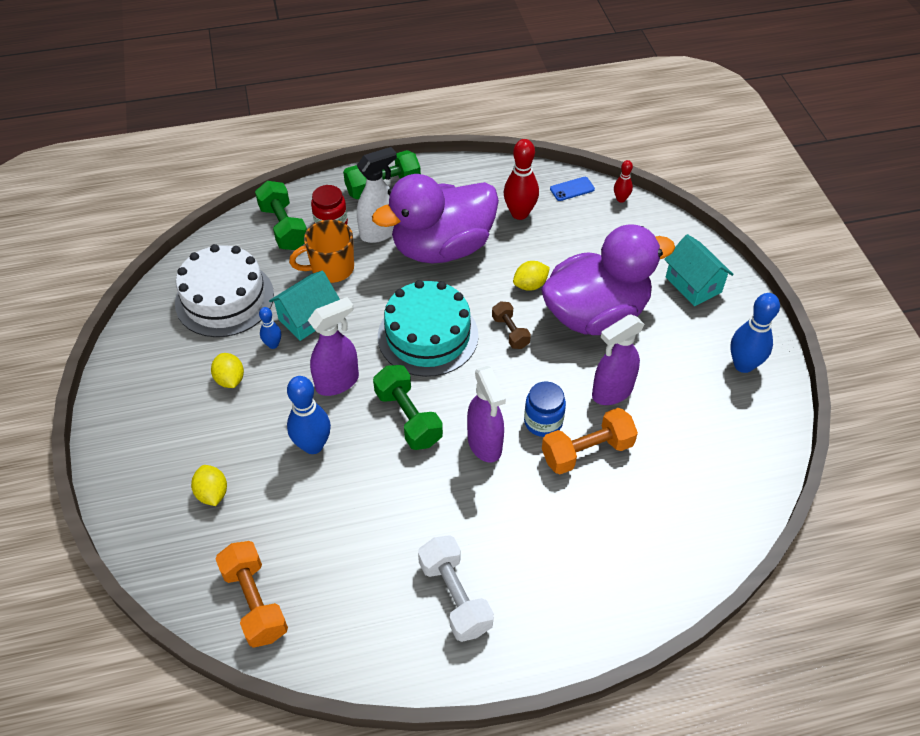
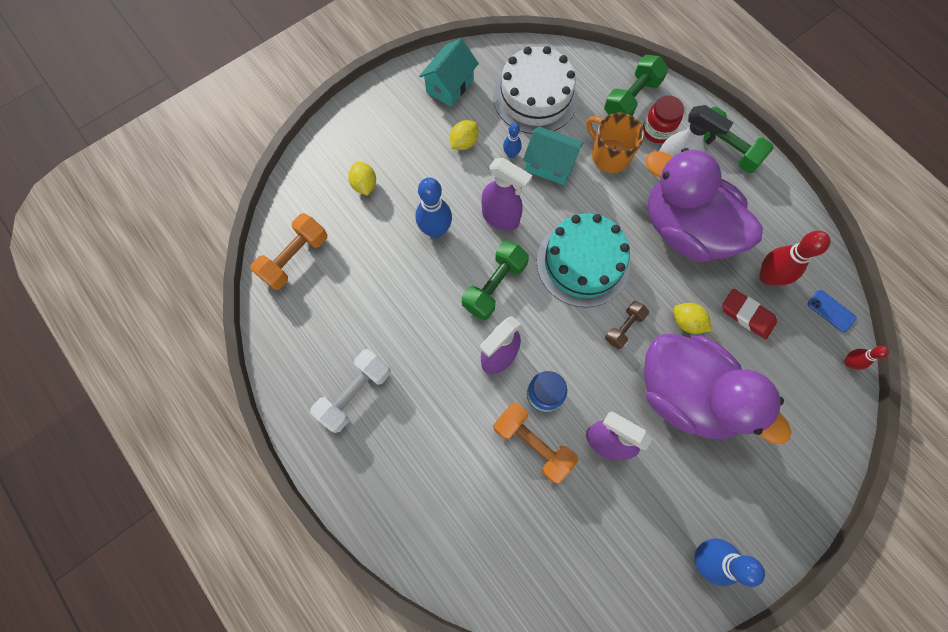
camera: 65 degrees right, 20 degrees up
yellow lemon [191,465,227,506] -> yellow lemon turned 60 degrees counterclockwise [348,161,376,196]
turquoise house [664,234,734,306] -> turquoise house moved to [419,38,479,107]
none -> red eraser [722,289,777,339]

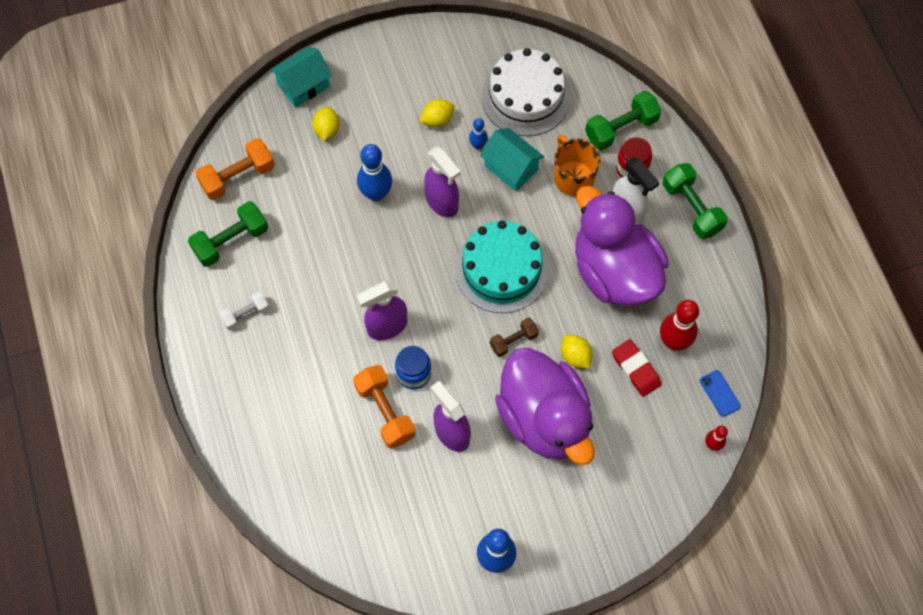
camera: 20 degrees right, 5 degrees down
white dumbbell [310,349,391,433] -> white dumbbell [219,291,270,330], size x0.61
turquoise house [419,38,479,107] -> turquoise house moved to [270,47,332,107]
green dumbbell [462,241,529,320] -> green dumbbell moved to [188,201,268,267]

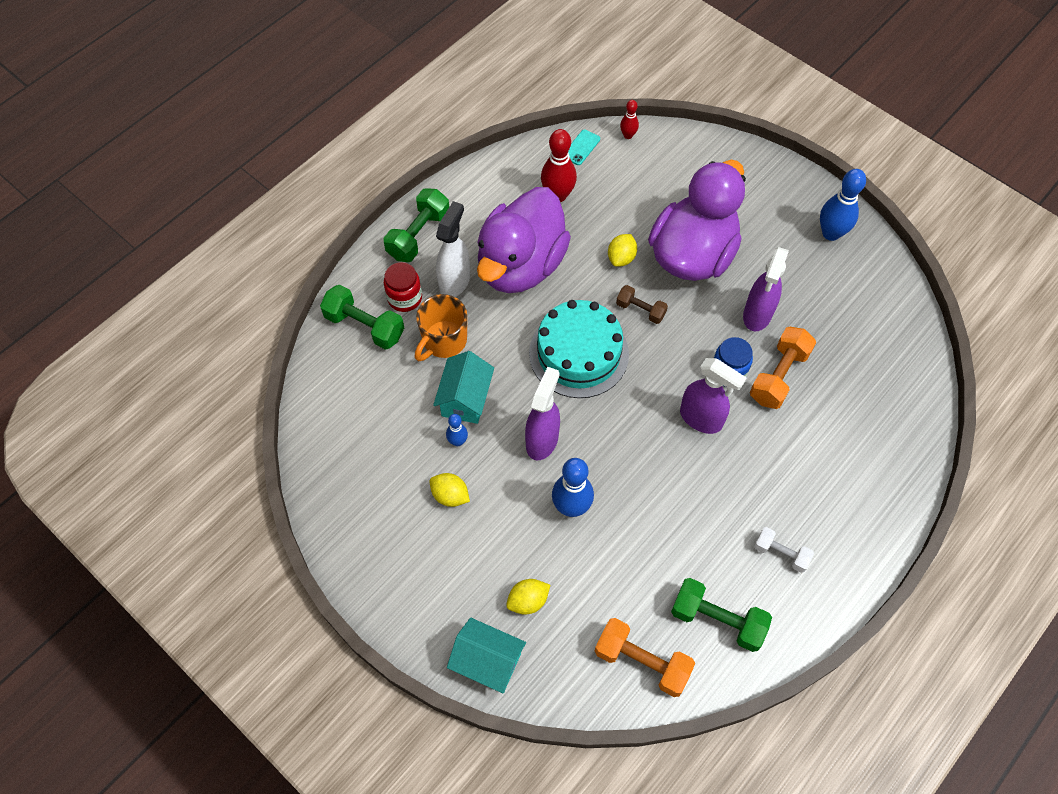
camera: 120 degrees left, 5 degrees down
white cake [482,48,570,136] -> none
red eraser [612,339,661,397] -> none
blue phone [700,370,741,417] -> turquoise phone [568,129,600,165]

